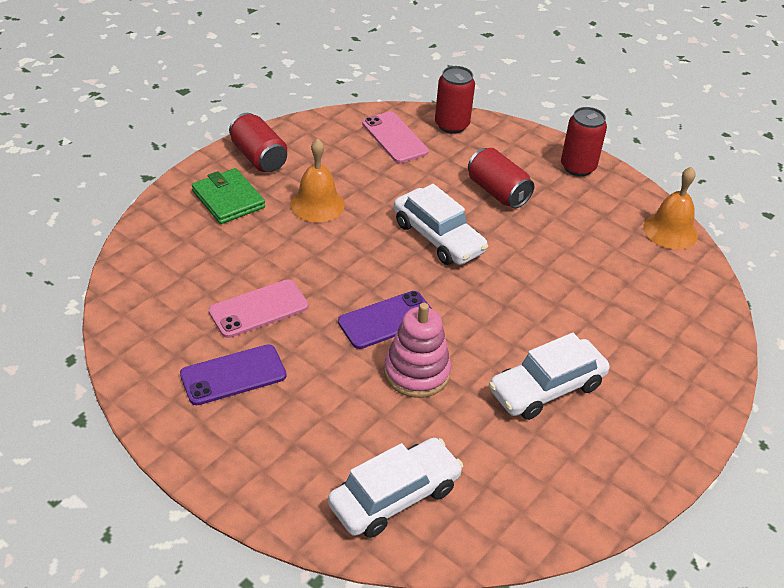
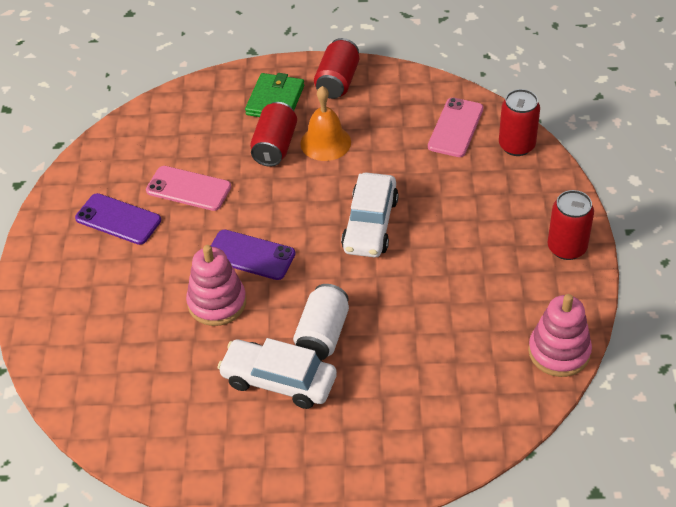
camera: 55 degrees right, 5 degrees up
white car [328,438,463,538] -> none
red can [468,148,534,208] -> red can moved to [250,102,297,167]
orange bell [643,167,698,249] -> pink stacking toy [528,294,592,377]
none -> white can [293,284,349,360]

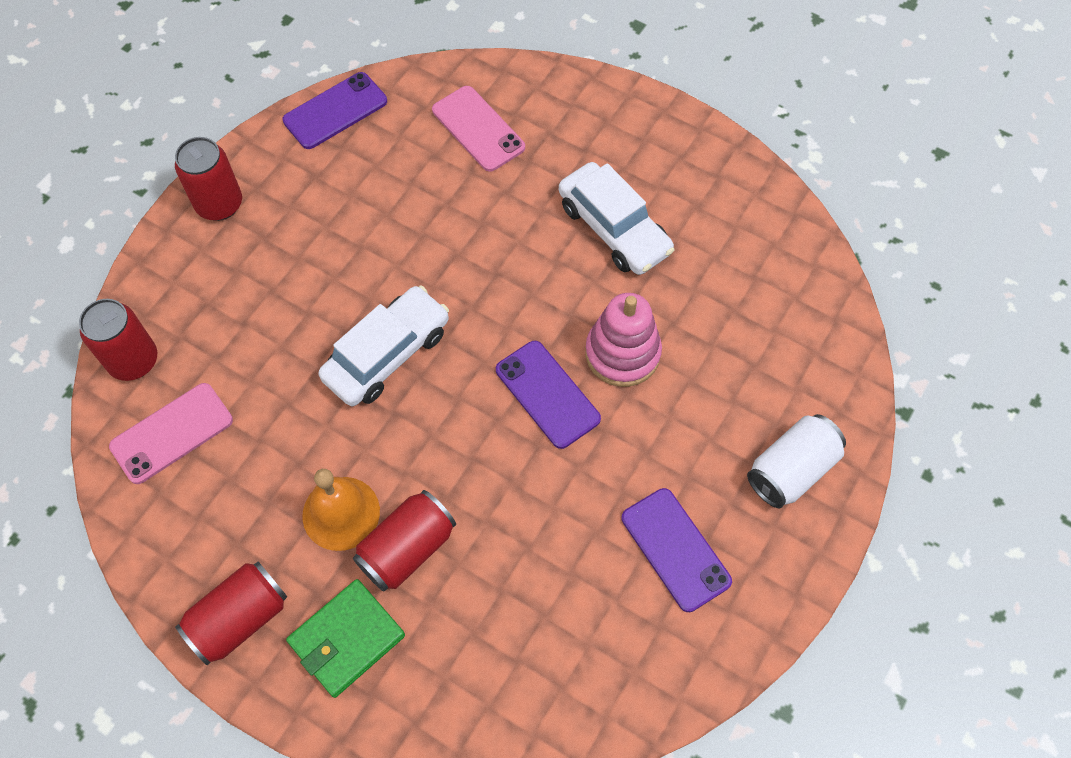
camera: 150 degrees left, 15 degrees up
pink phone [146,166,231,211] -> pink phone moved to [432,86,525,172]
white can [293,284,349,360] -> white can moved to [747,414,846,508]
pink stacking toy [528,294,592,377] -> purple phone [283,72,387,149]

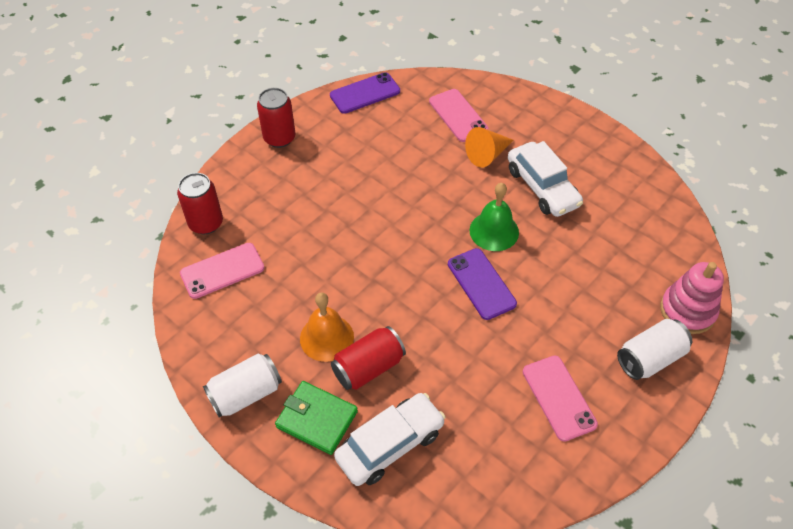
camera: 10 degrees right, 10 degrees down
red can [175,561,287,665] -> white can [203,354,282,418]
green wallet [286,579,405,698] -> green wallet turned 60 degrees clockwise [275,381,358,455]
white car [319,286,449,406] -> white car moved to [334,393,446,486]
pink stacking toy [585,293,662,387] -> pink stacking toy moved to [660,262,724,334]
purple phone [622,488,732,612] -> pink phone [523,356,598,442]
none -> orange cone [465,127,514,168]
none -> green bell [470,183,519,251]

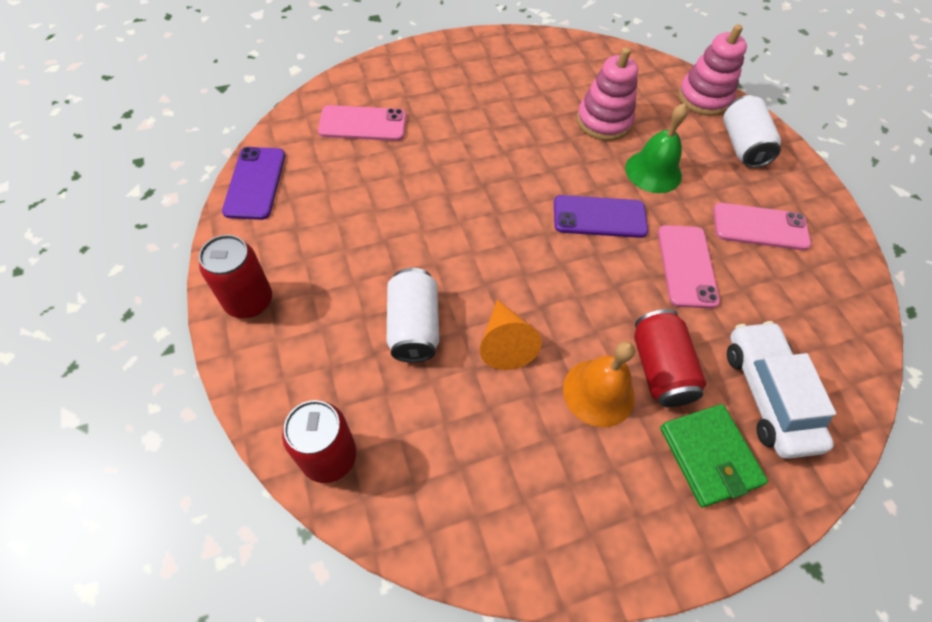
camera: 65 degrees left, 5 degrees up
pink phone [180,243,265,299] -> pink phone moved to [658,225,720,309]
white can [203,354,282,418] -> white can moved to [387,268,439,363]
green wallet [275,381,358,455] -> green wallet turned 75 degrees counterclockwise [660,404,768,507]
orange cone [465,127,514,168] -> orange cone moved to [480,299,542,370]
green bell [470,183,519,251] -> green bell moved to [625,103,688,193]
white car [508,141,583,217] -> none
none -> pink stacking toy [577,47,638,141]

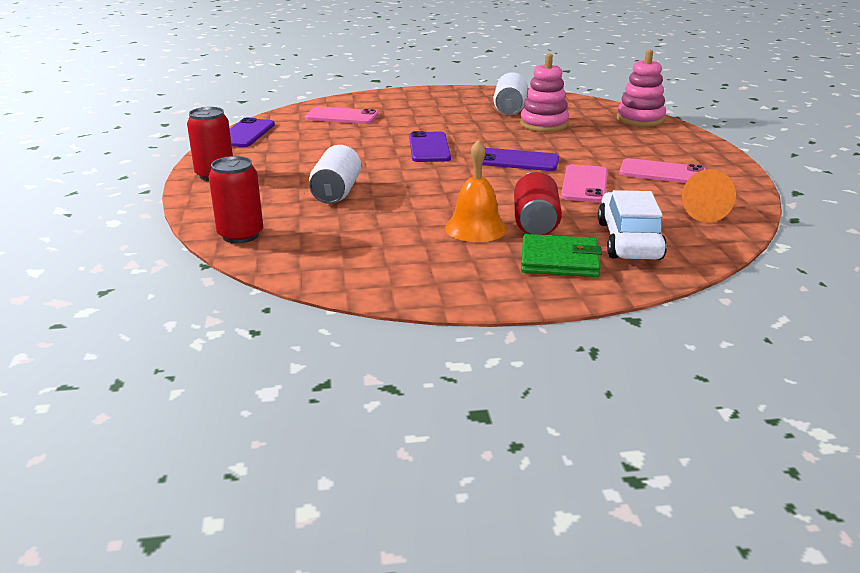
camera: 15 degrees right, 30 degrees down
orange cone [480,299,542,370] -> orange cone moved to [682,169,736,222]
green bell [625,103,688,193] -> none
green wallet [660,404,768,507] -> green wallet turned 75 degrees counterclockwise [521,234,602,277]
white can [723,95,781,168] -> white can moved to [494,72,528,115]
none -> purple phone [409,131,451,162]

